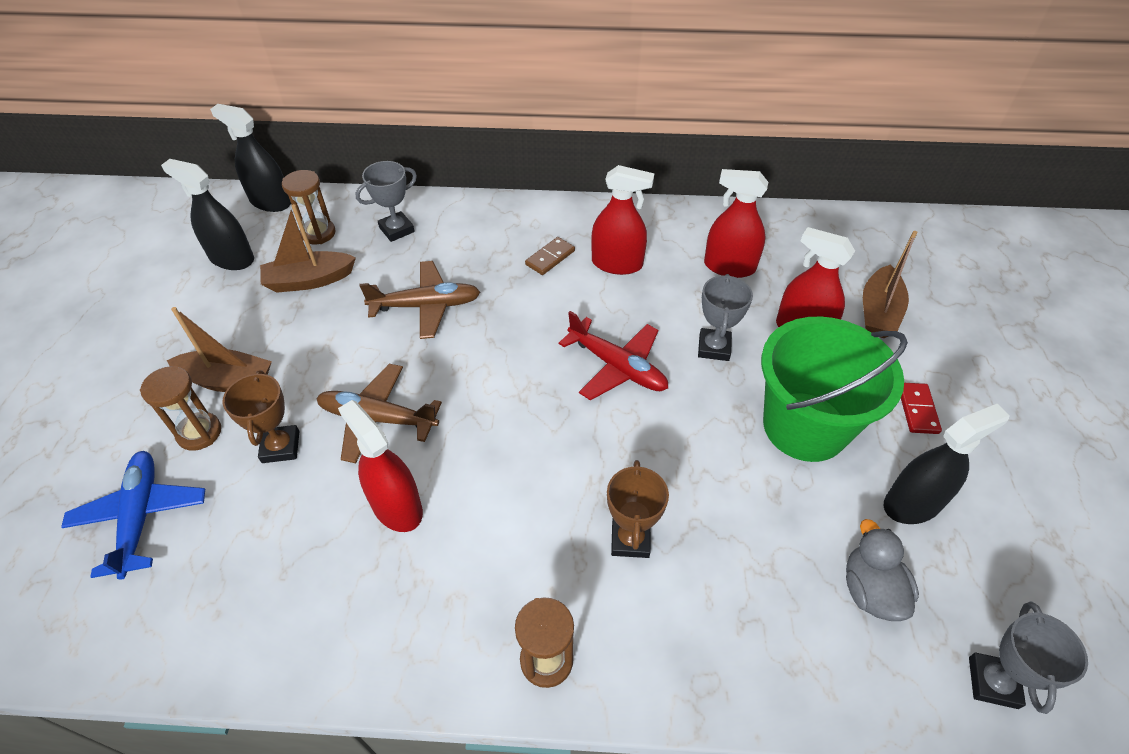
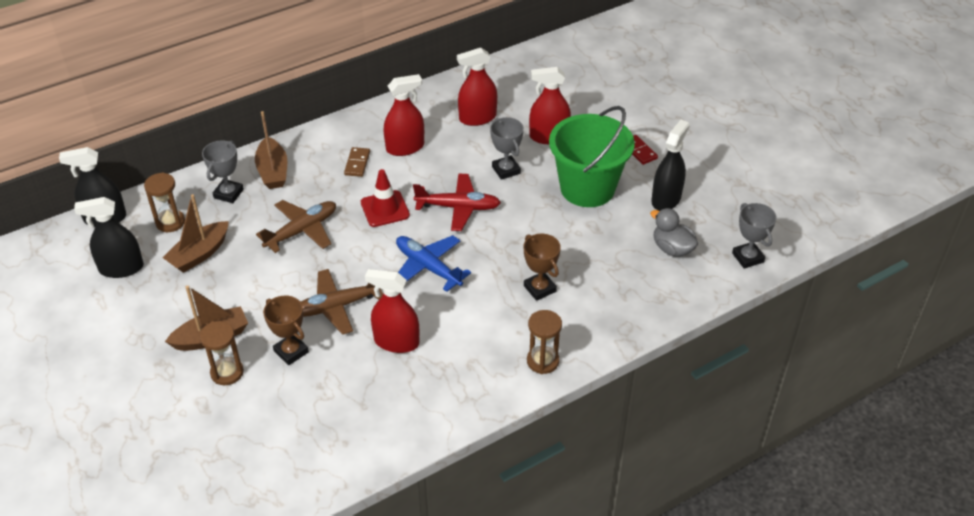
camera: 35 degrees left, 5 degrees down
blue plane [61,451,205,580] -> blue plane moved to [396,235,471,292]
brown boat [863,231,918,338] -> brown boat moved to [255,111,287,189]
none -> red traffic cone [361,169,410,227]

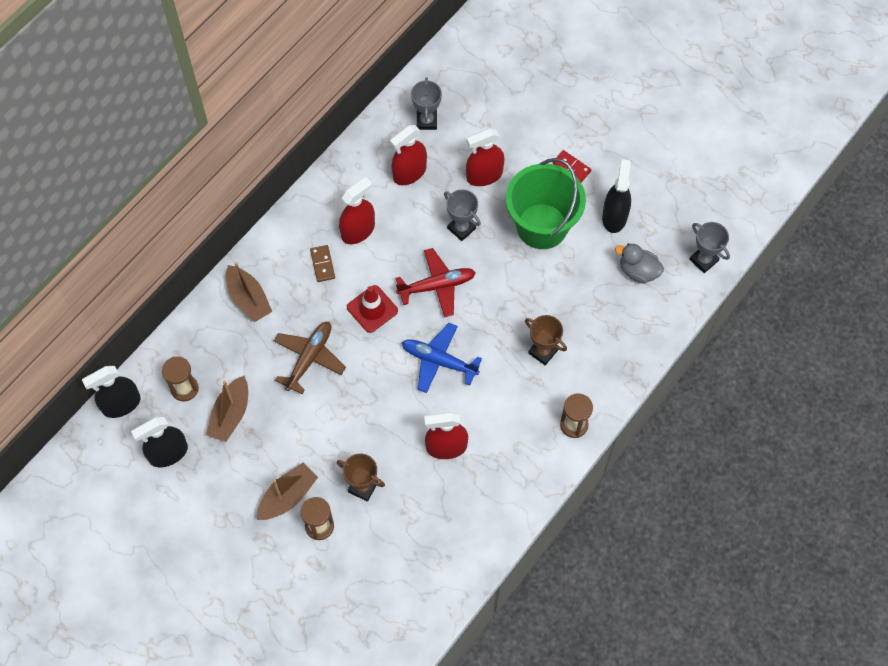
camera: 20 degrees left, 20 degrees up
grey trophy [202,140,244,203] -> grey trophy moved to [411,77,442,130]
brown plane [301,269,383,335] -> none

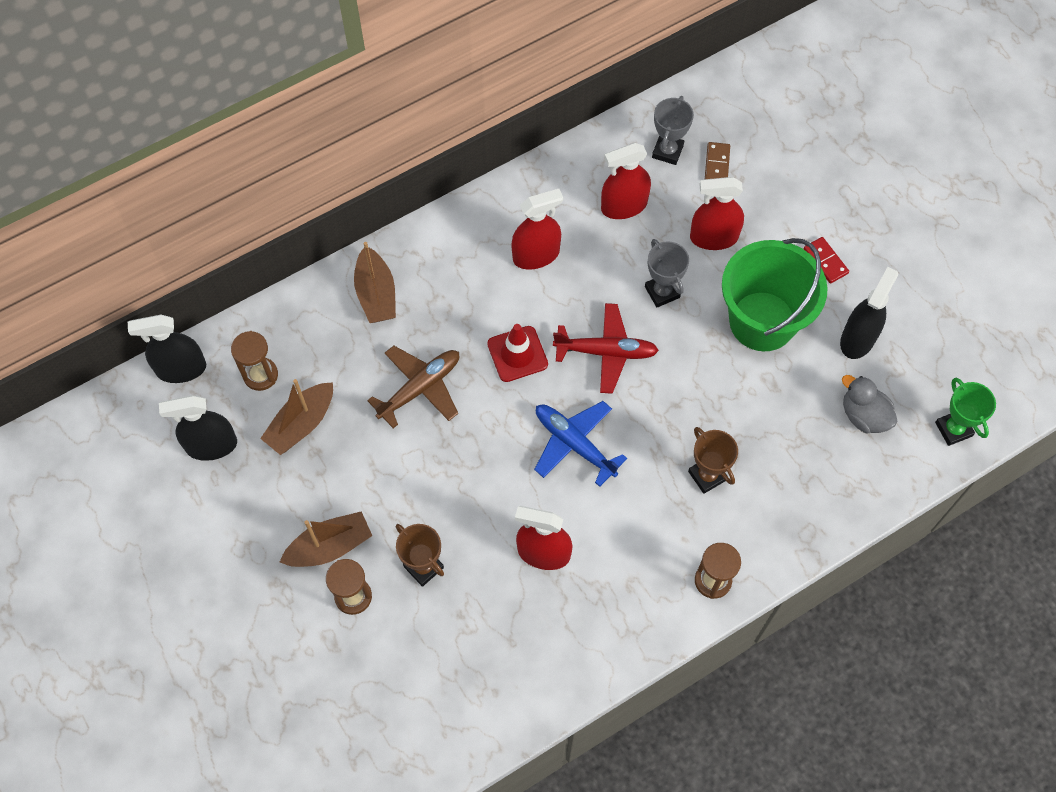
camera: 20 degrees right, 0 degrees up
brown domino [310,245,335,282] -> brown domino moved to [705,142,730,179]
grey trophy [689,222,730,273] -> green trophy [935,378,996,446]

